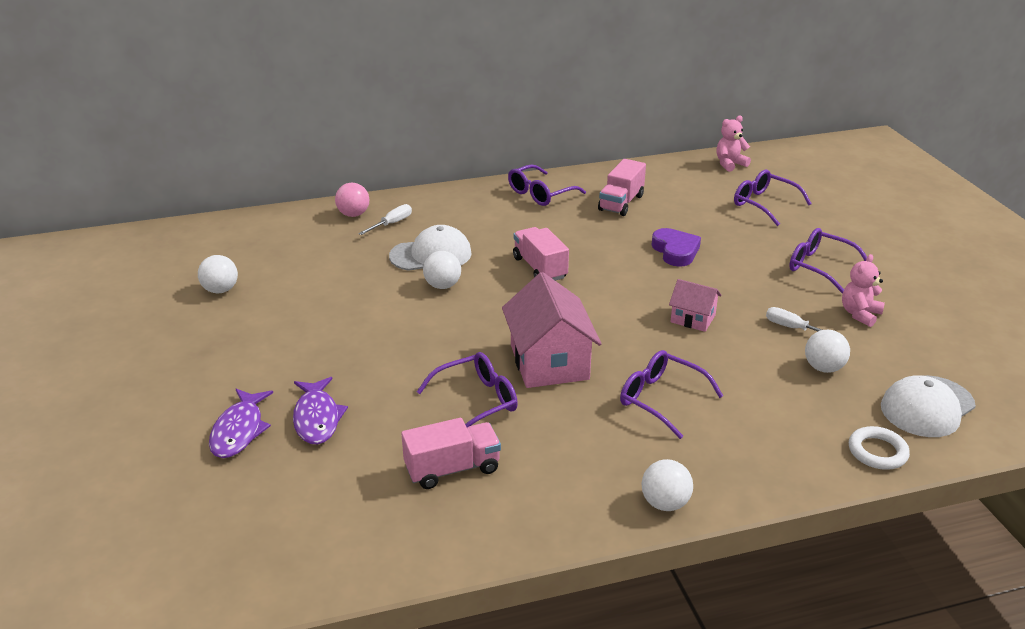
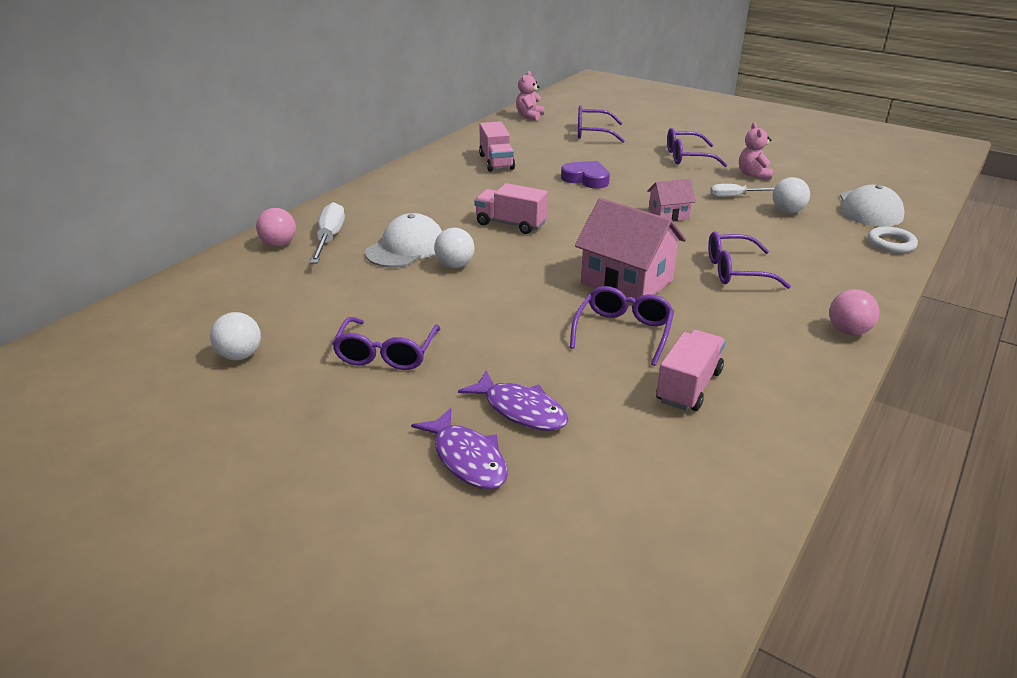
camera: 40 degrees left, 0 degrees up
white screwdriver [358,204,412,235] -> white screwdriver [310,202,345,263], size x1.54
purple glasses [508,164,586,206] -> purple glasses moved to [332,317,440,370]
white ball [641,459,693,511] -> pink ball [829,289,879,335]

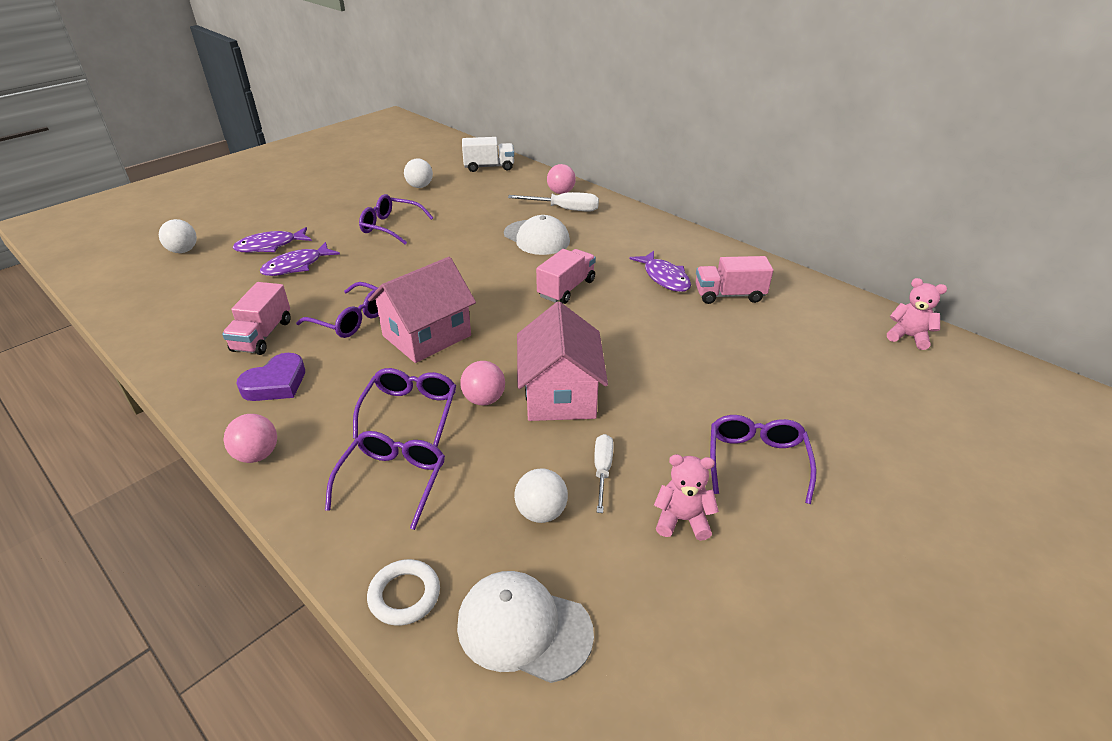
camera: 100 degrees right, 5 degrees up
white ball [434,228,475,268] -> white ball moved to [159,219,197,253]
purple heart [561,161,610,188] -> purple heart moved to [236,353,305,401]
purple glasses [578,105,625,142] -> purple glasses moved to [325,431,445,530]
pink house [647,179,696,222] -> pink house [517,302,608,421], size x1.87
pink truck [656,330,726,411] -> pink truck turned 60 degrees clockwise [222,282,291,355]
none -> pink ball [460,361,505,406]
none -> white truck [462,137,514,172]
none -> purple fish [629,251,691,292]

